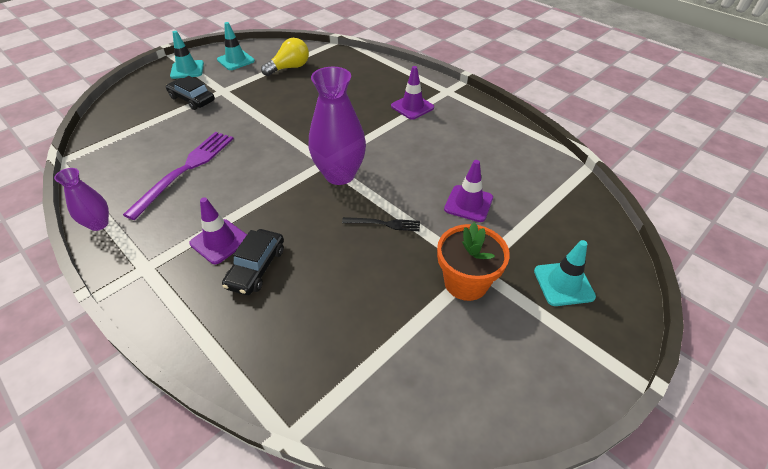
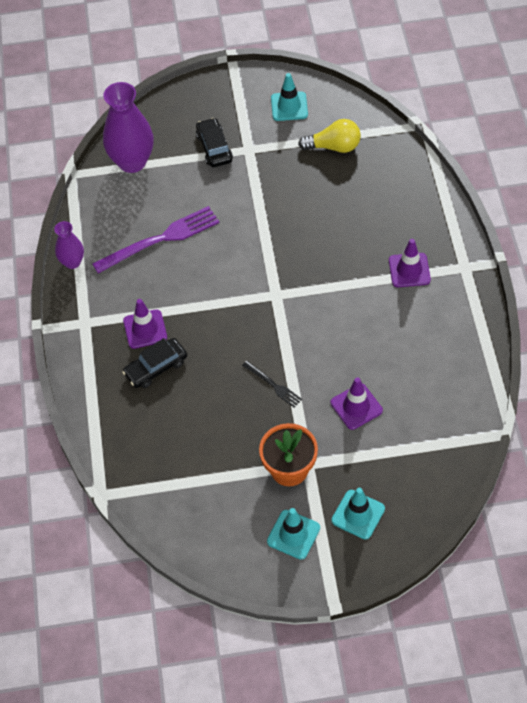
camera: 40 degrees right, 10 degrees up
turquoise traffic cone [170,31,204,79] -> turquoise traffic cone moved to [267,508,320,560]
purple vase [309,67,366,185] -> purple vase moved to [103,82,154,173]

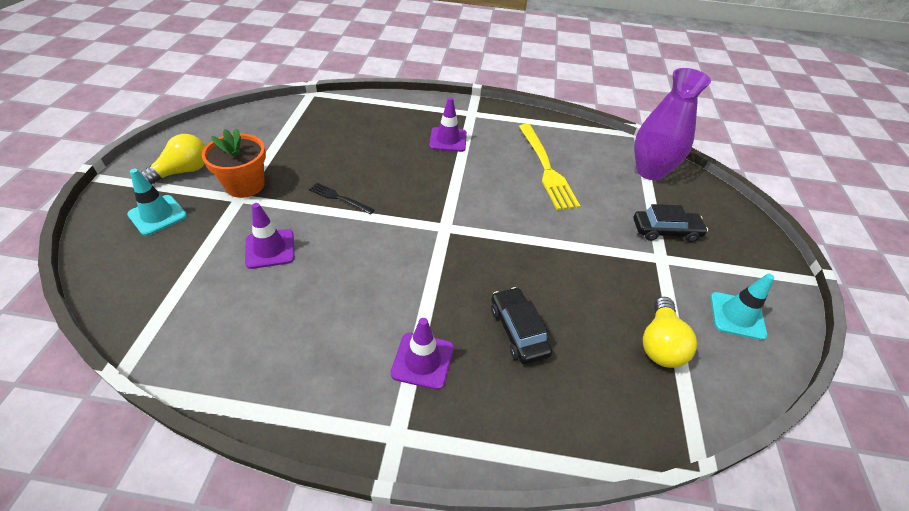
camera: 100 degrees right, 10 degrees down
purple vase [54,221,84,269] -> none
purple fork [92,206,220,274] -> yellow fork [519,124,580,210]
black car [122,338,187,388] -> black car moved to [491,287,552,364]
black fork [242,361,302,408] -> black fork turned 60 degrees clockwise [309,183,375,214]
turquoise traffic cone [267,508,320,560] -> yellow light bulb [140,134,205,184]

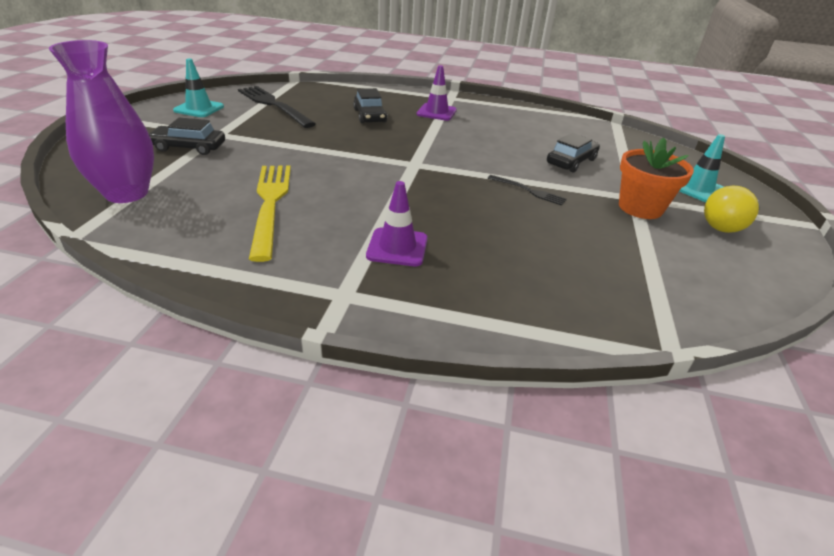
camera: 175 degrees left, 10 degrees down
purple traffic cone [245,203,295,269] -> black car [547,133,600,172]
yellow light bulb [643,297,697,368] -> black fork [238,86,316,128]

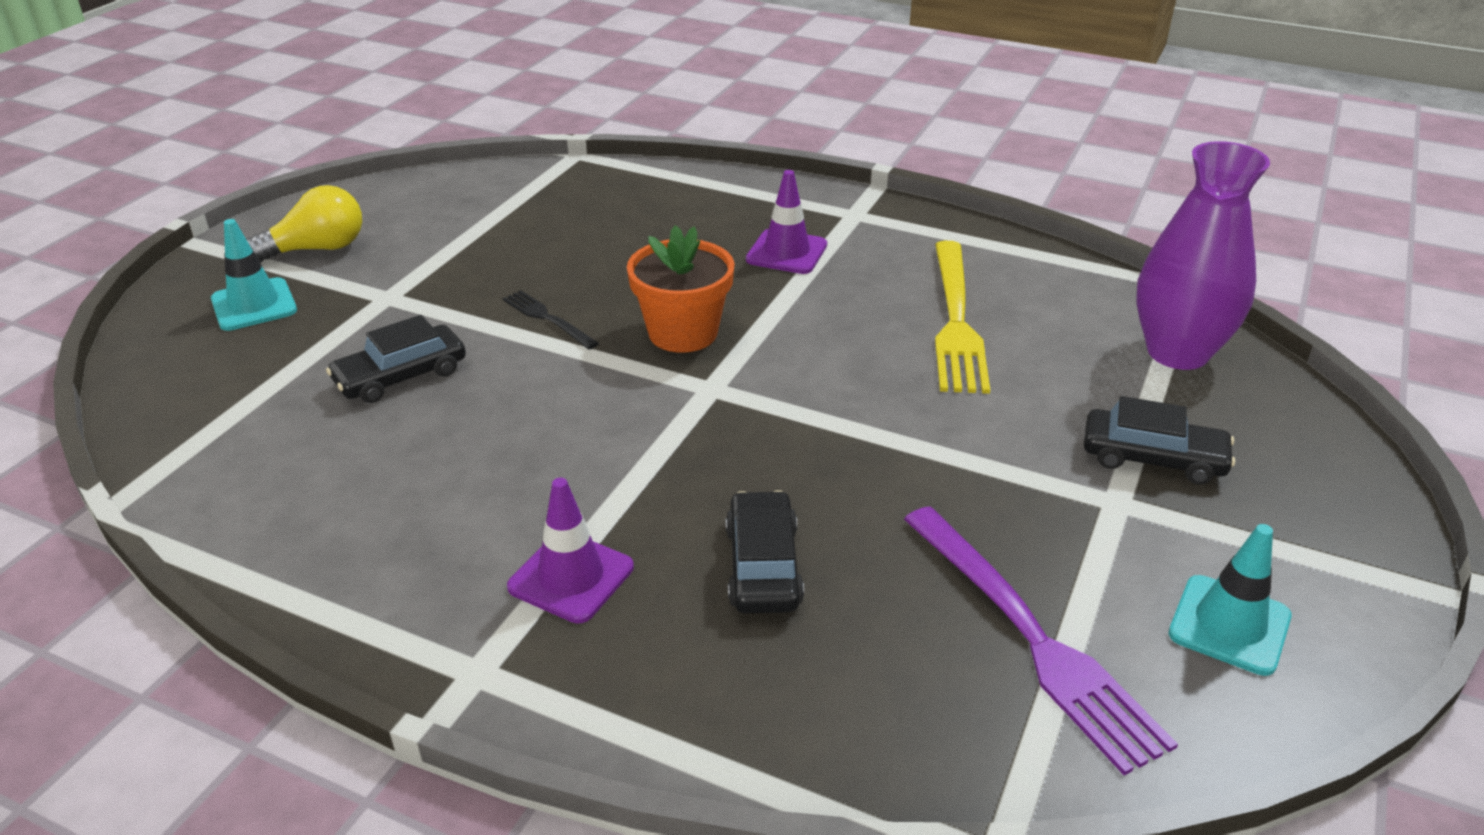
camera: 165 degrees left, 0 degrees up
black fork [238,86,316,128] -> purple fork [904,506,1178,776]
orange flower pot [619,138,694,219] -> orange flower pot moved to [627,225,735,353]

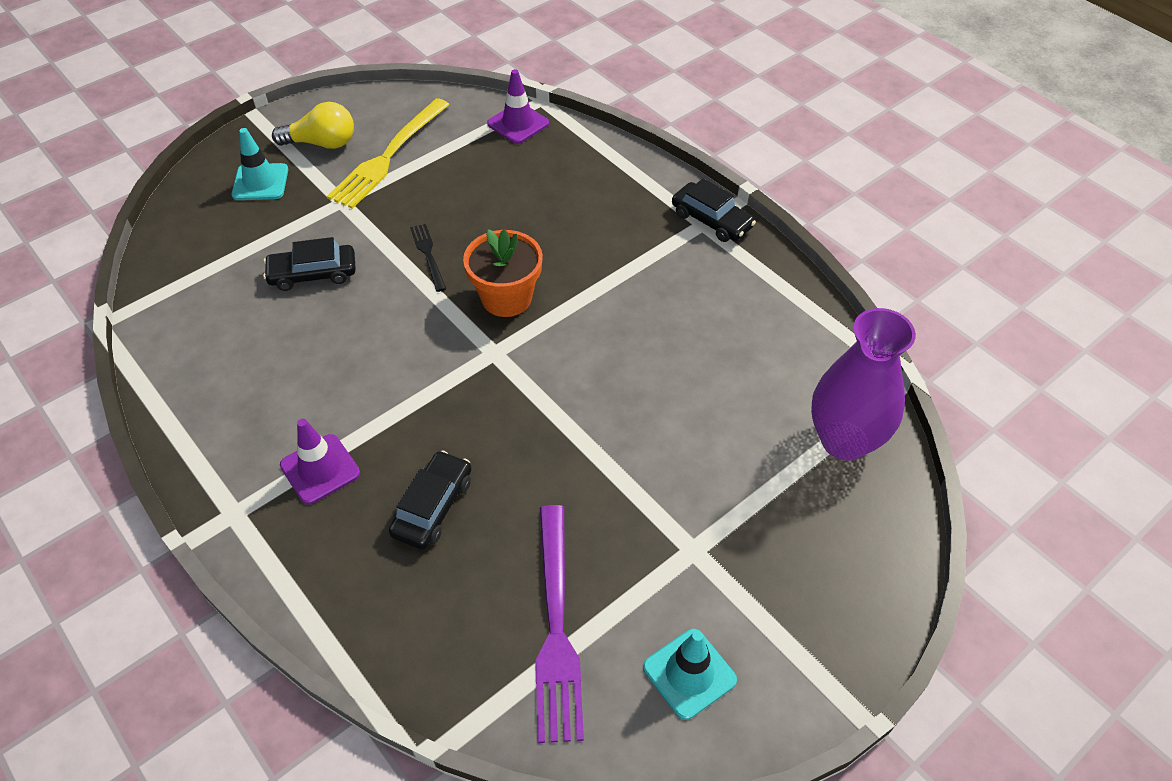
camera: 25 degrees right, 15 degrees up
purple traffic cone [746,170,827,274] -> purple traffic cone moved to [487,69,549,144]
yellow fork [935,241,990,394] -> yellow fork moved to [327,98,449,209]
black car [1084,396,1235,485] -> black car moved to [672,178,756,242]

